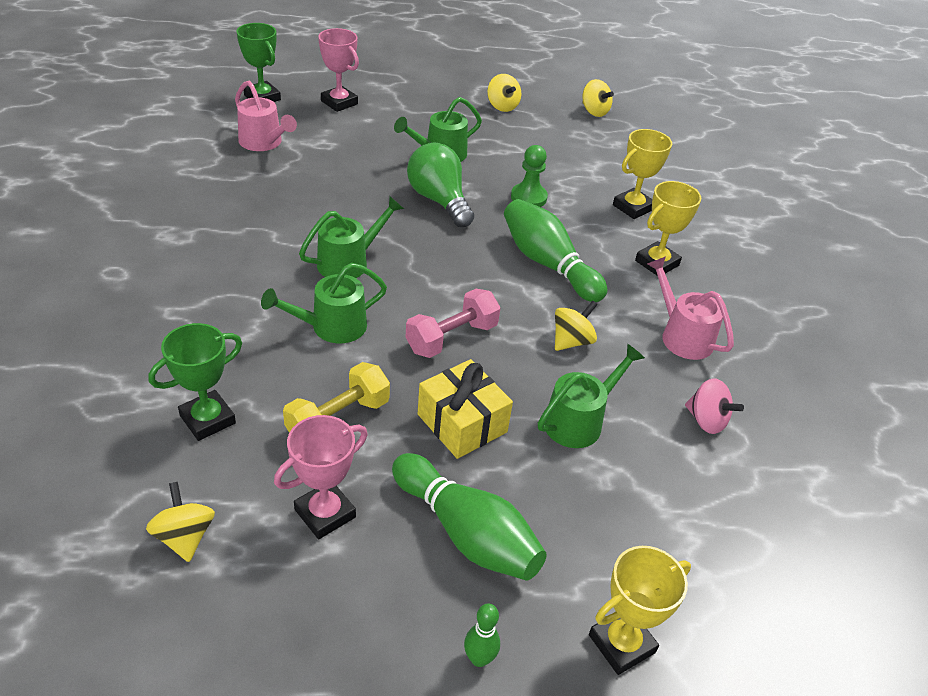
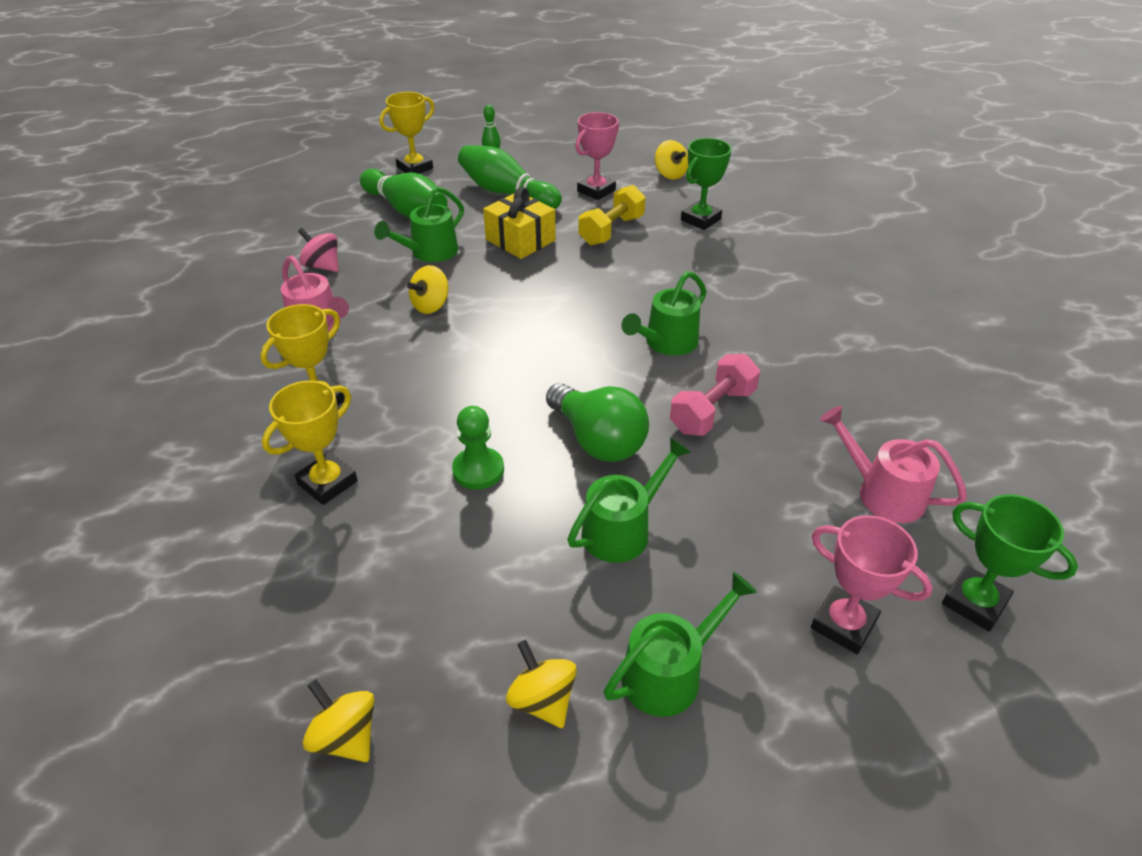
camera: 175 degrees right, 0 degrees up
green watering can [261,263,387,344] -> green watering can moved to [604,572,757,717]
pink dumbbell [406,289,501,358] -> pink dumbbell moved to [670,354,760,436]
green bowling pin [504,199,608,302] -> green bowling pin moved to [360,169,447,218]

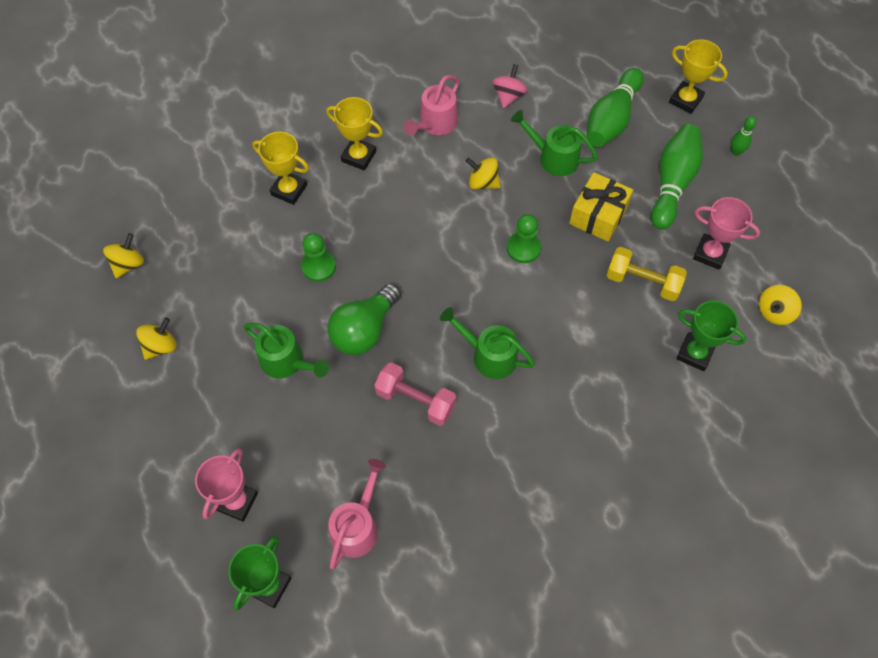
camera: 75 degrees right, 20 degrees up
green watering can [604,572,757,717] -> none
none -> green pawn [507,214,541,263]

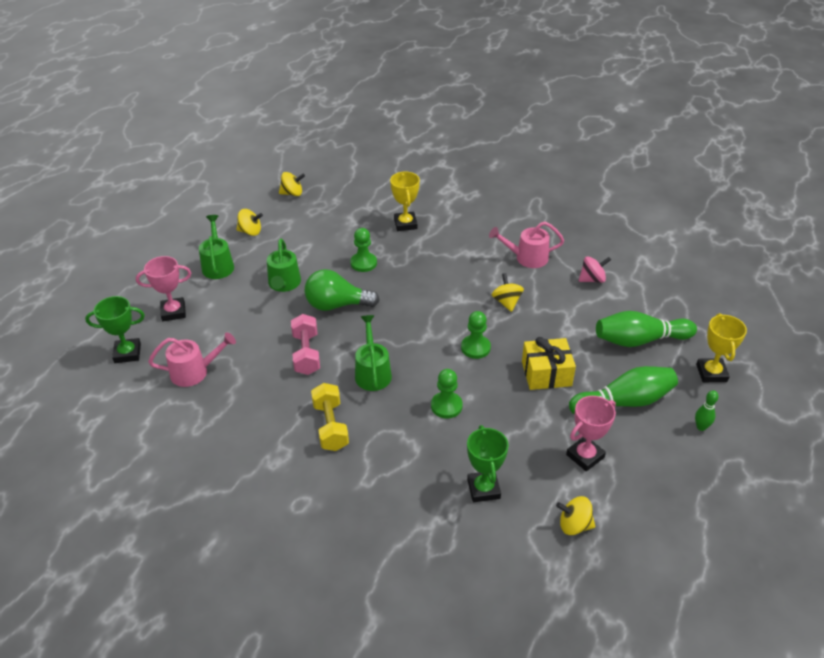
camera: 55 degrees right, 20 degrees down
yellow trophy [326,97,383,171] -> none
green watering can [511,110,598,176] -> green watering can moved to [199,215,234,279]
yellow dumbbell [606,246,687,301] -> yellow dumbbell moved to [311,383,349,451]
pink trophy [693,197,760,270] -> pink trophy turned 60 degrees clockwise [566,396,616,471]
none -> green pawn [431,369,463,419]

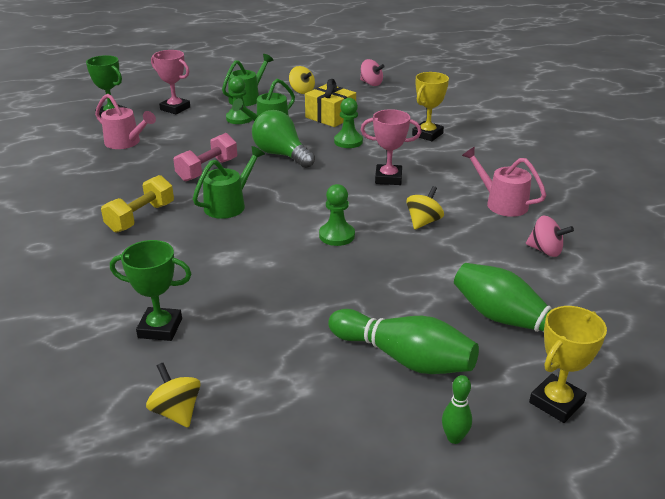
camera: 45 degrees right, 10 degrees down
yellow spinning top [279,172,305,196] -> pink spinning top [360,59,384,86]
green pawn [431,369,463,419] -> green pawn moved to [226,77,252,124]
green trophy [467,425,509,502] -> green trophy turned 60 degrees clockwise [110,240,191,341]
yellow gift [522,337,576,390] -> yellow gift moved to [305,79,356,127]
pink trophy [566,396,616,471] -> pink trophy moved to [361,109,422,185]

